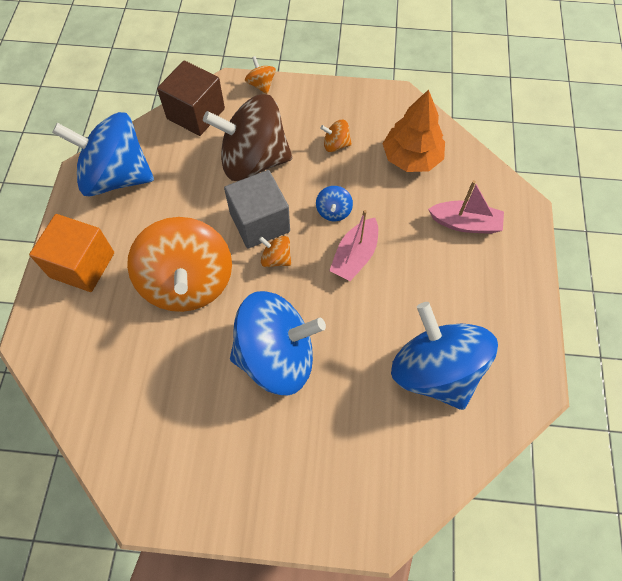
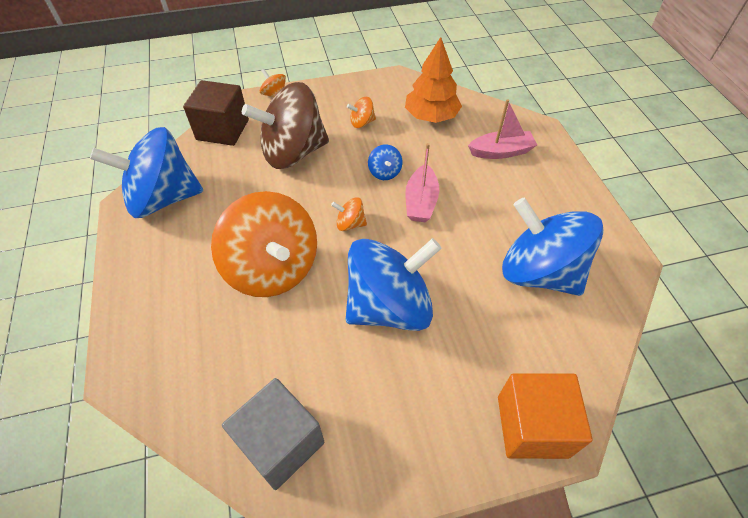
camera: 20 degrees left, 10 degrees down
orange cube [29,214,114,292] -> orange cube moved to [498,373,593,459]
grey cube [224,170,290,249] -> grey cube moved to [222,378,324,490]

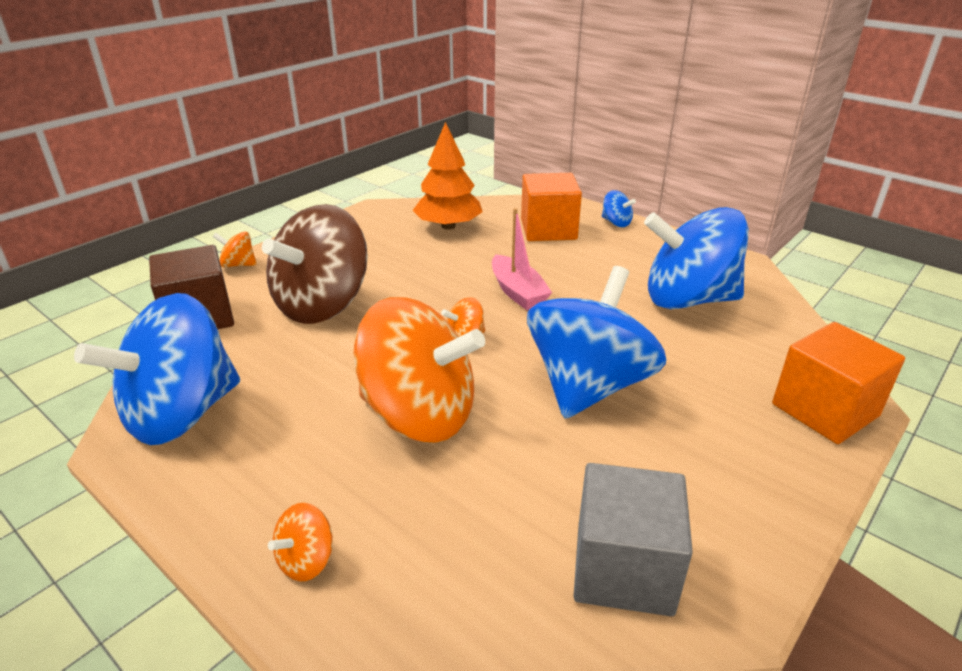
camera: 35 degrees left, 20 degrees down
orange spinning top [347,97,376,128] -> orange spinning top moved to [268,503,333,581]
blue spinning top [368,144,402,180] -> blue spinning top moved to [602,190,636,227]
pink boat [468,99,537,159] -> orange cube [521,173,582,241]

